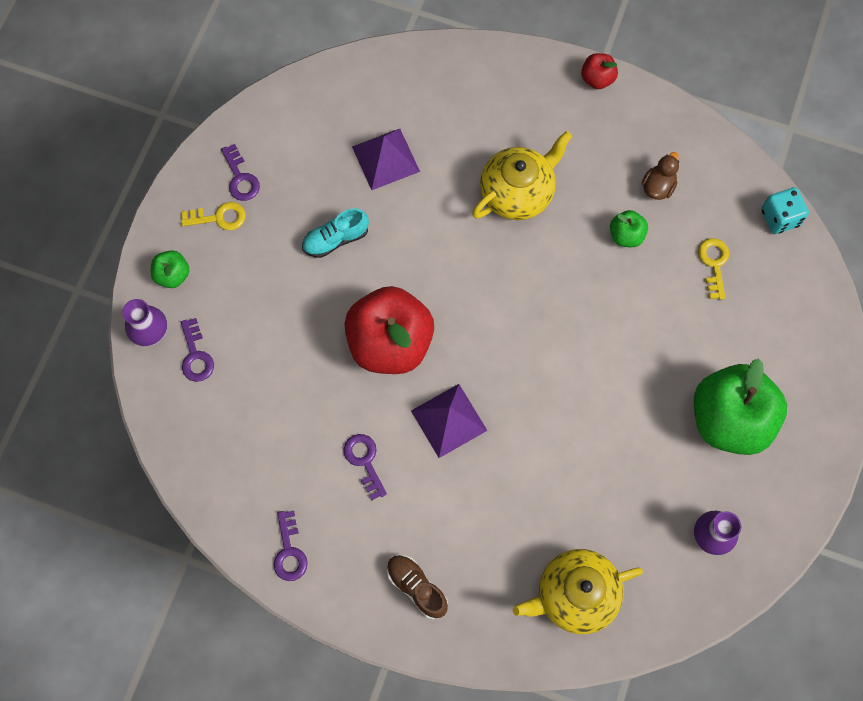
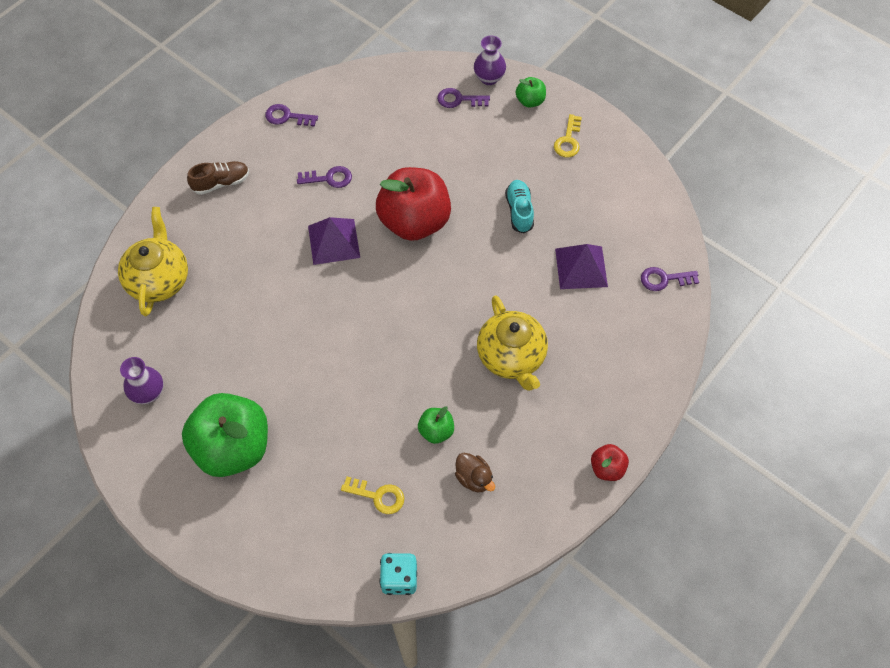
camera: 110 degrees right, 10 degrees down
purple key [221,144,260,201] -> purple key moved to [641,267,699,291]

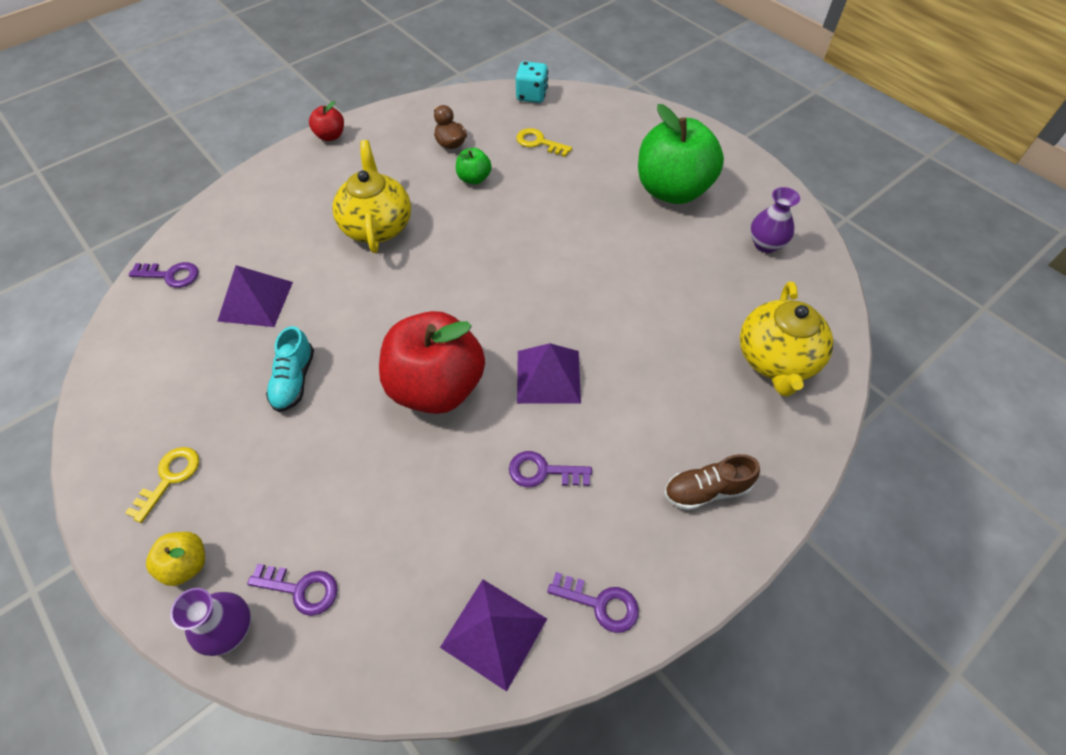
camera: 170 degrees left, 5 degrees down
green apple [516,77,546,108] -> yellow apple [146,532,205,586]
none -> purple pyramid [440,579,547,692]

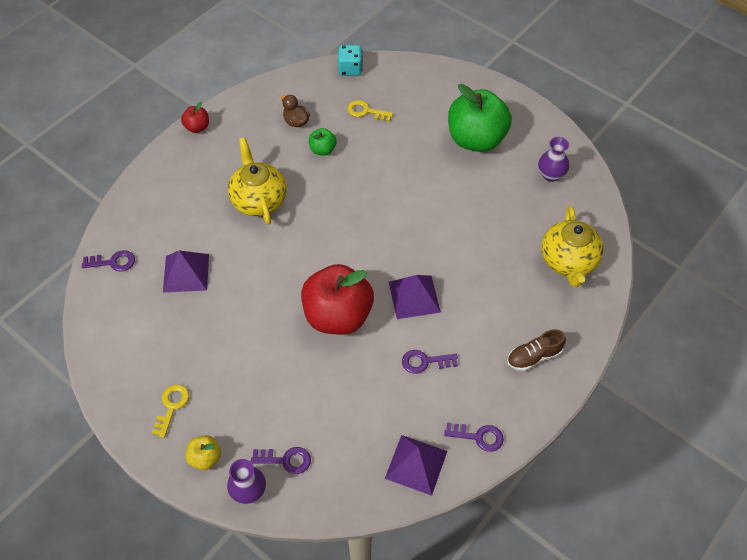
camera: 10 degrees left, 0 degrees up
turquoise shoe [266,326,314,412] -> none

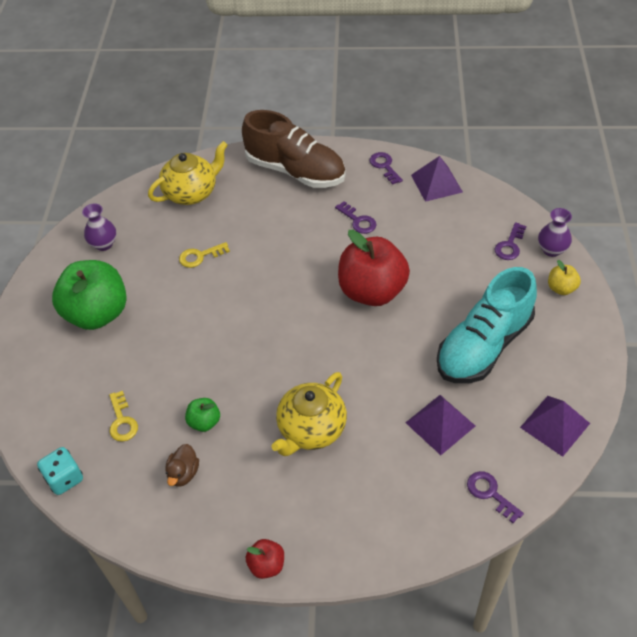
camera: 125 degrees left, 5 degrees down
yellow key [152,384,189,438] -> yellow key moved to [179,242,230,268]
purple key [251,447,311,474] -> purple key turned 120 degrees counterclockwise [495,222,526,260]
purple pyramid [389,275,441,319] -> purple pyramid moved to [520,396,590,457]
brown shoe [507,329,566,371] -> brown shoe [242,110,346,188], size x2.15
none -> turquoise shoe [437,267,537,383]

